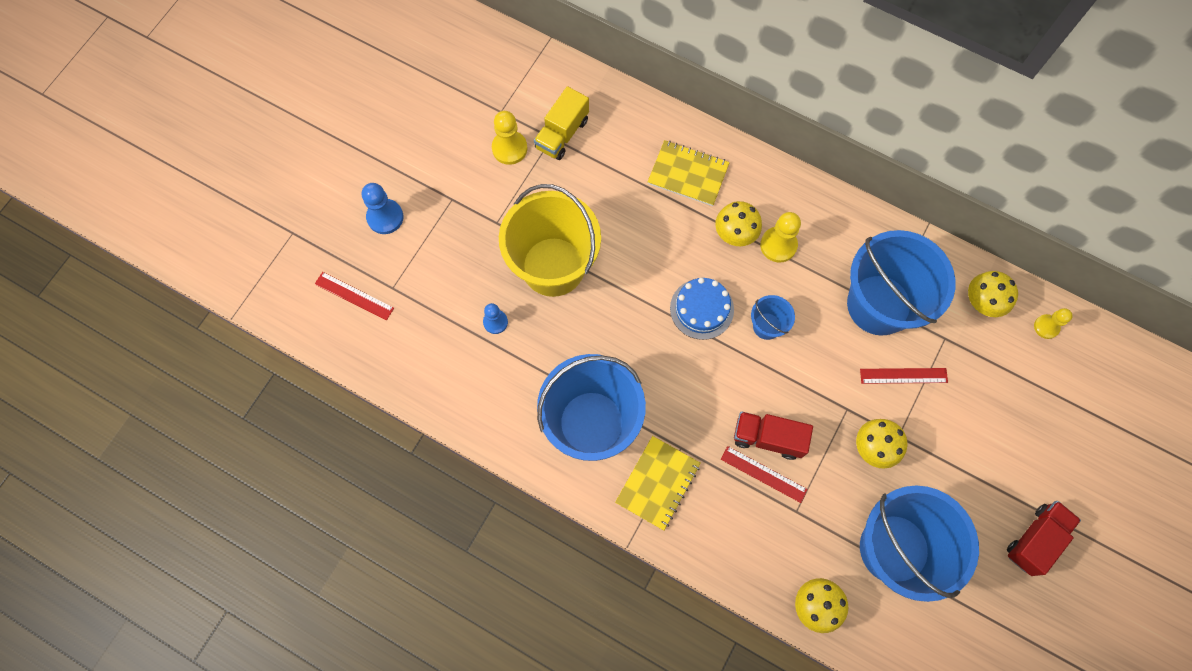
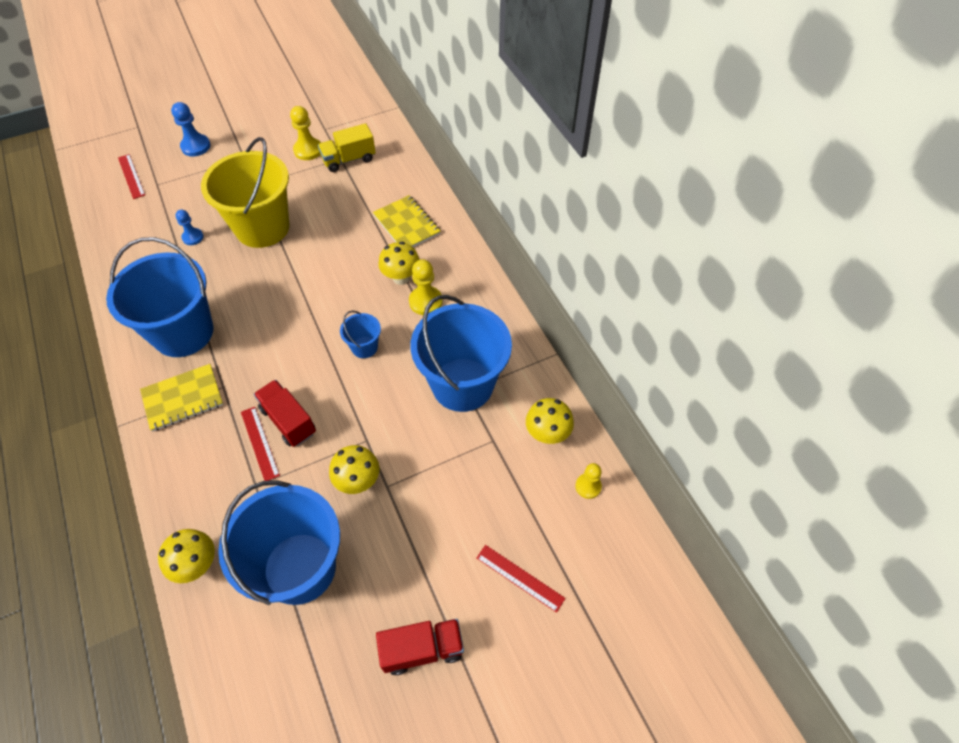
camera: 35 degrees right, 15 degrees down
blue cake [670,278,734,340] -> none
red ruler [860,368,948,384] -> red ruler moved to [477,545,565,613]

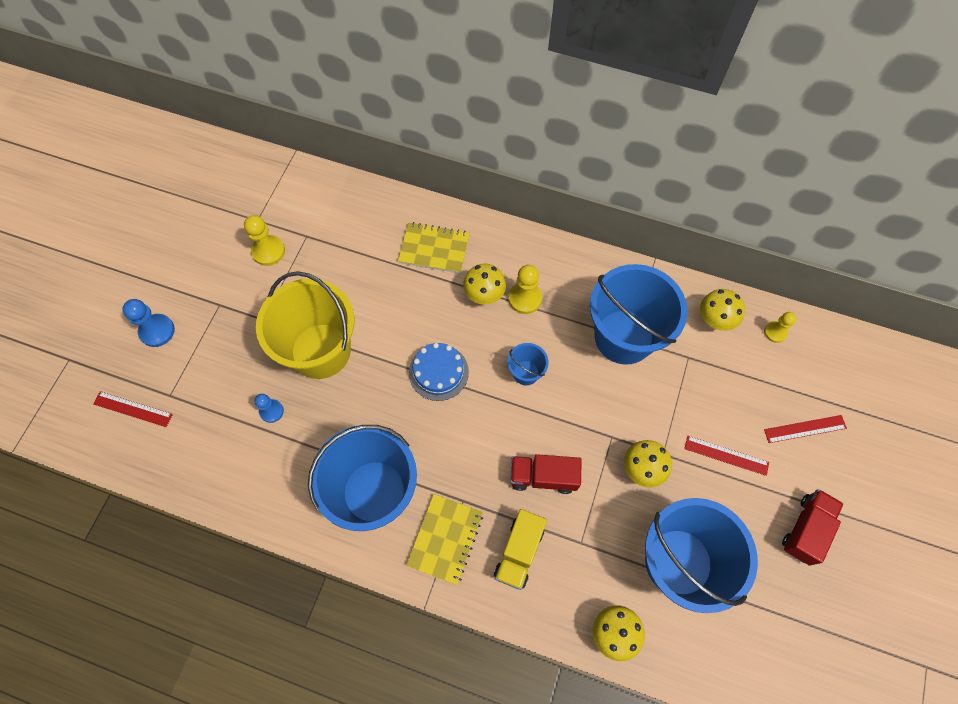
camera: 45 degrees left, 10 degrees up
red ruler [241,407,280,481] -> red ruler moved to [684,436,769,476]
yellow truck [318,123,376,172] -> yellow truck moved to [494,509,547,590]
none -> blue cake [409,343,469,401]

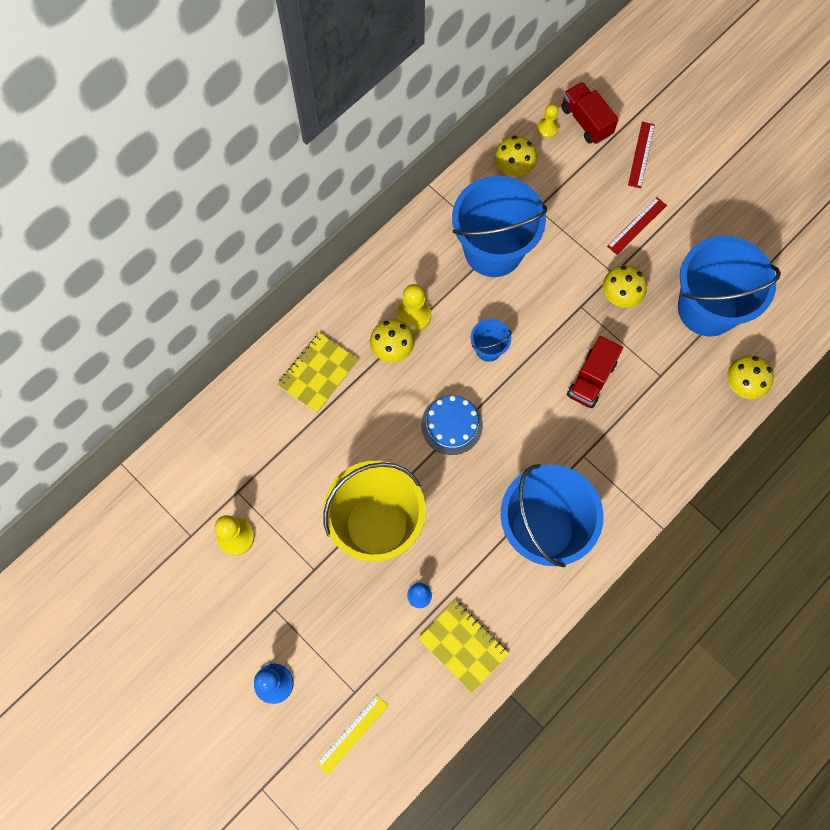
camera: 65 degrees left, 5 degrees up
red ruler [93,391,173,427] -> yellow ruler [316,695,388,775]
yellow notebook [406,494,483,585] -> yellow notebook moved to [418,600,509,693]
yellow truck [494,509,547,590] -> none
red truck [782,489,844,566] -> red truck moved to [561,82,619,144]

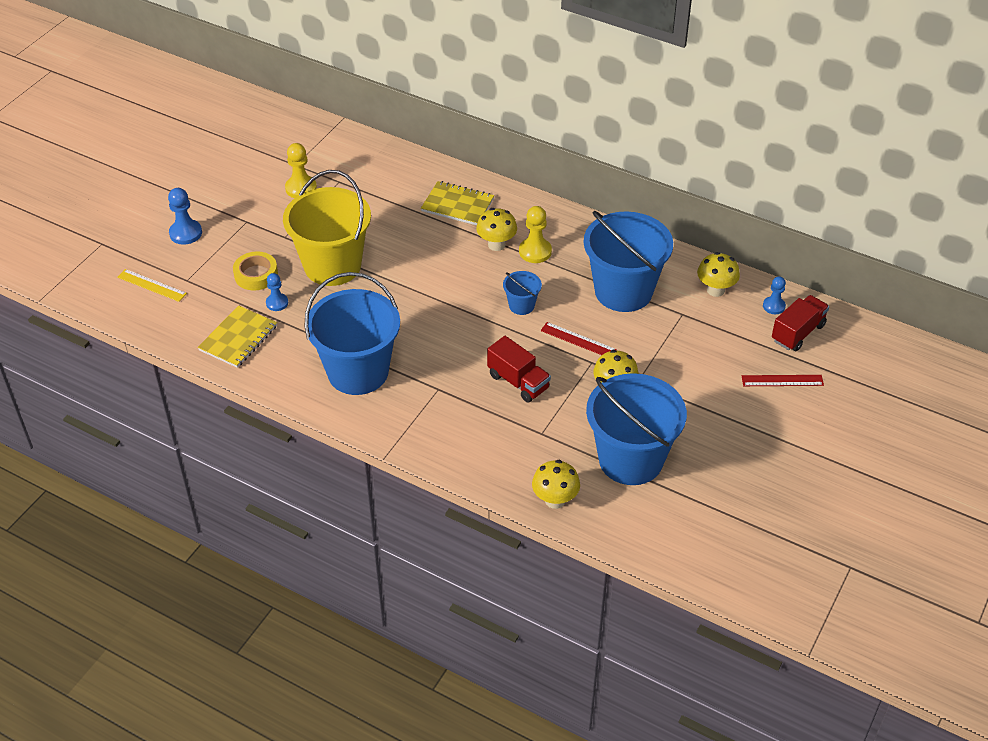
camera: 75 degrees right, 25 degrees down
blue cake [421,395,483,455] -> none
yellow pawn [537,104,559,138] -> blue pawn [763,276,786,314]
red truck [567,336,623,408] -> red truck turned 150 degrees counterclockwise [487,336,551,403]
red ruler [607,197,667,255] -> red ruler moved to [541,322,617,355]
none -> yellow tape [233,252,278,290]

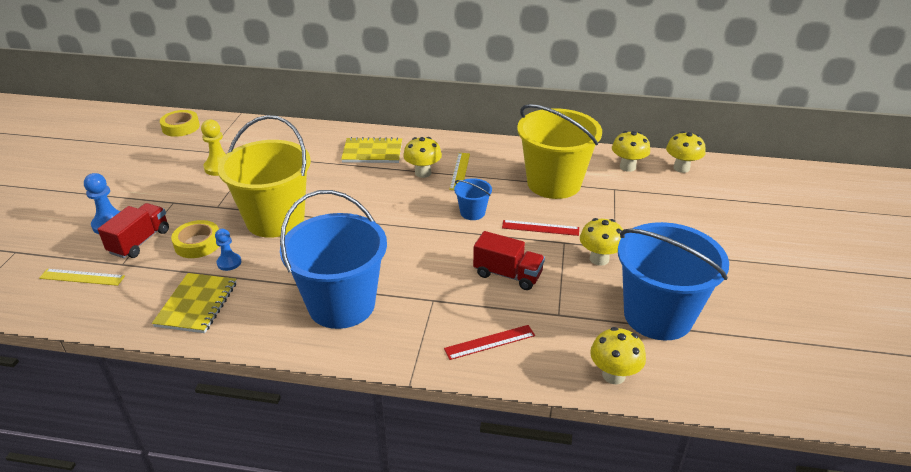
camera: 20 degrees left, 10 degrees down
yellow pawn [519,206,552,263] -> yellow ruler [449,153,470,190]
blue bucket [583,211,673,312] -> yellow bucket [517,104,602,199]
red ruler [742,375,824,386] -> red ruler moved to [444,325,535,360]
blue pawn [763,276,786,314] -> yellow mushroom [666,131,705,173]
red truck [772,295,829,351] -> red truck moved to [98,203,169,258]
none -> yellow tape [160,110,200,137]

